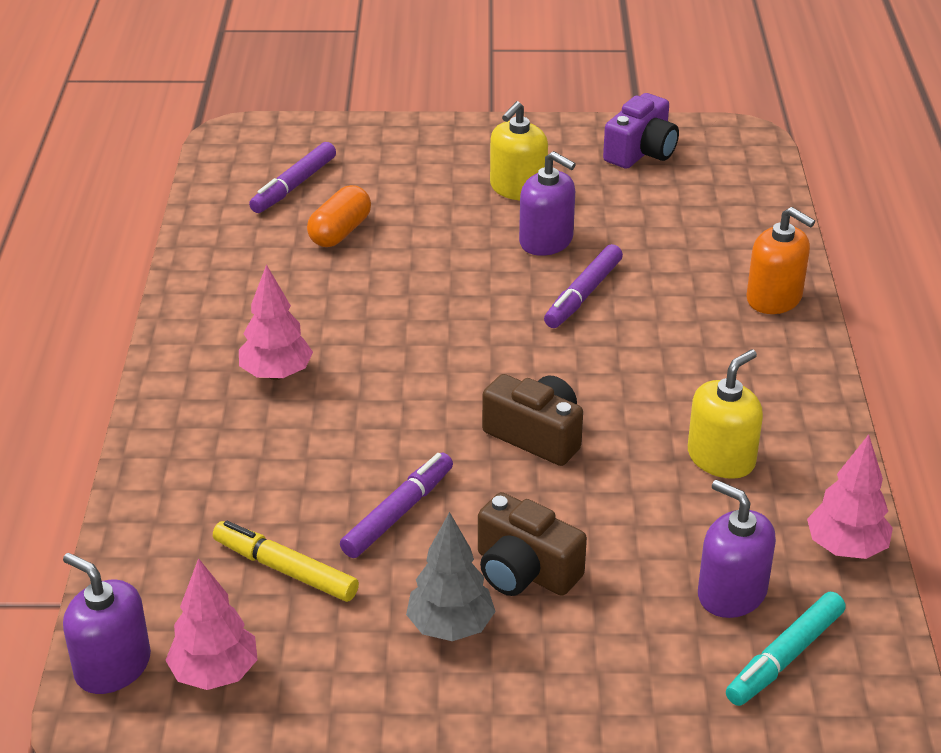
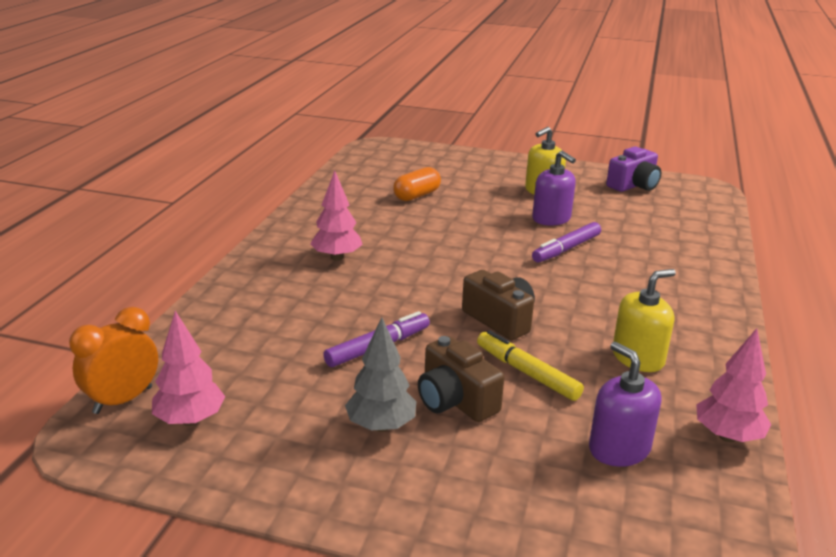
camera: 15 degrees right, 10 degrees down
purple soap dispenser [63,553,151,694] -> orange clock [69,307,158,414]
yellow marker [213,521,359,602] -> yellow marker moved to [477,330,584,401]
purple marker [249,142,336,213] -> none
turquoise marker [726,592,846,706] -> none
orange soap dispenser [746,207,815,314] -> none

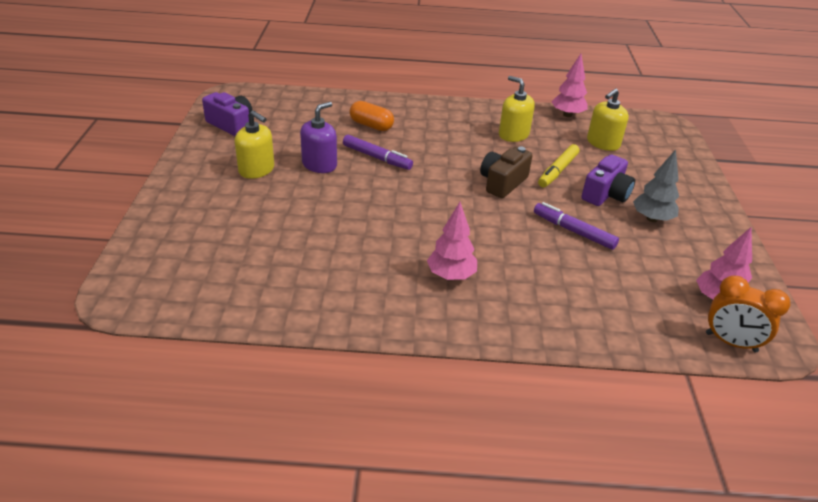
camera: 105 degrees left, 10 degrees up
orange capsule [393,167,441,201] -> orange capsule moved to [350,101,394,131]
brown camera [418,336,504,422] -> purple camera [581,154,635,206]
purple soap dispenser [589,342,661,467] -> yellow soap dispenser [587,89,629,151]

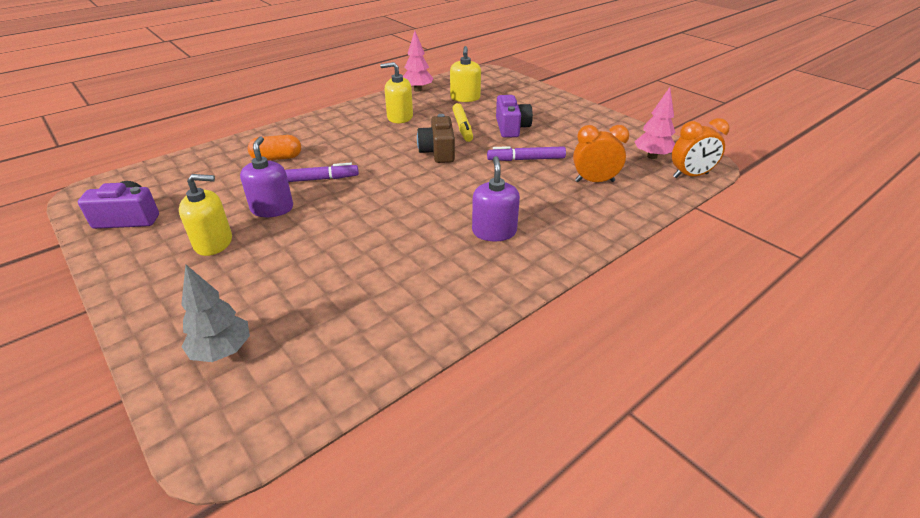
camera: 40 degrees left, 0 degrees up
pink tree [427,202,477,280] -> purple soap dispenser [472,156,520,241]
grey tree [633,149,679,222] -> grey tree moved to [181,265,250,362]
none -> orange clock [573,125,629,182]

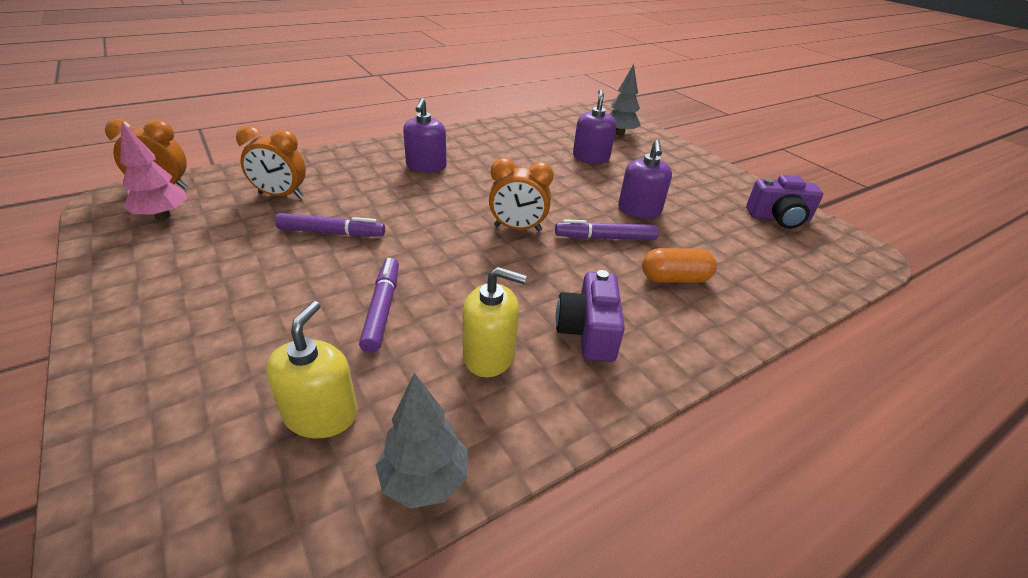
camera: 175 degrees left, 0 degrees up
yellow soap dispenser [179,174,232,256] -> none
pink tree [403,31,434,92] -> grey tree [375,373,468,509]
brown camera [417,114,455,163] -> none
yellow marker [452,103,473,142] -> purple marker [359,258,399,353]
purple camera [496,95,533,138] -> purple camera moved to [556,270,625,362]
none -> orange clock [489,158,554,232]
none -> purple soap dispenser [573,90,616,163]

